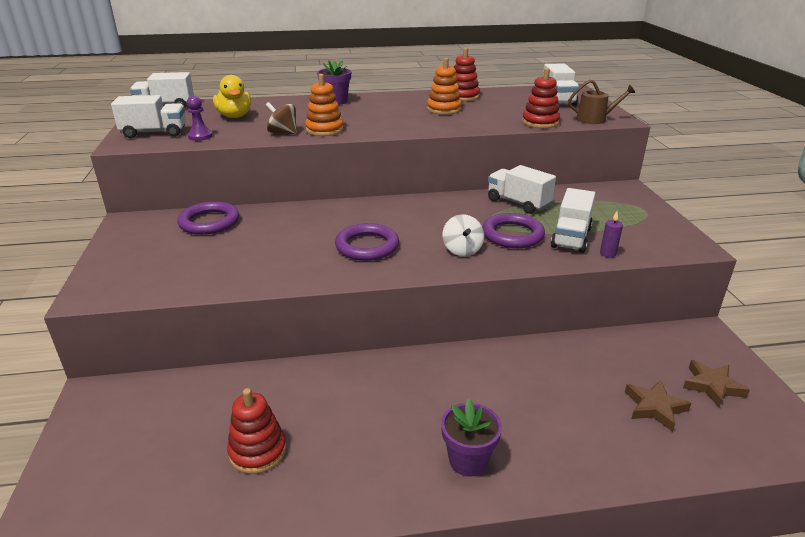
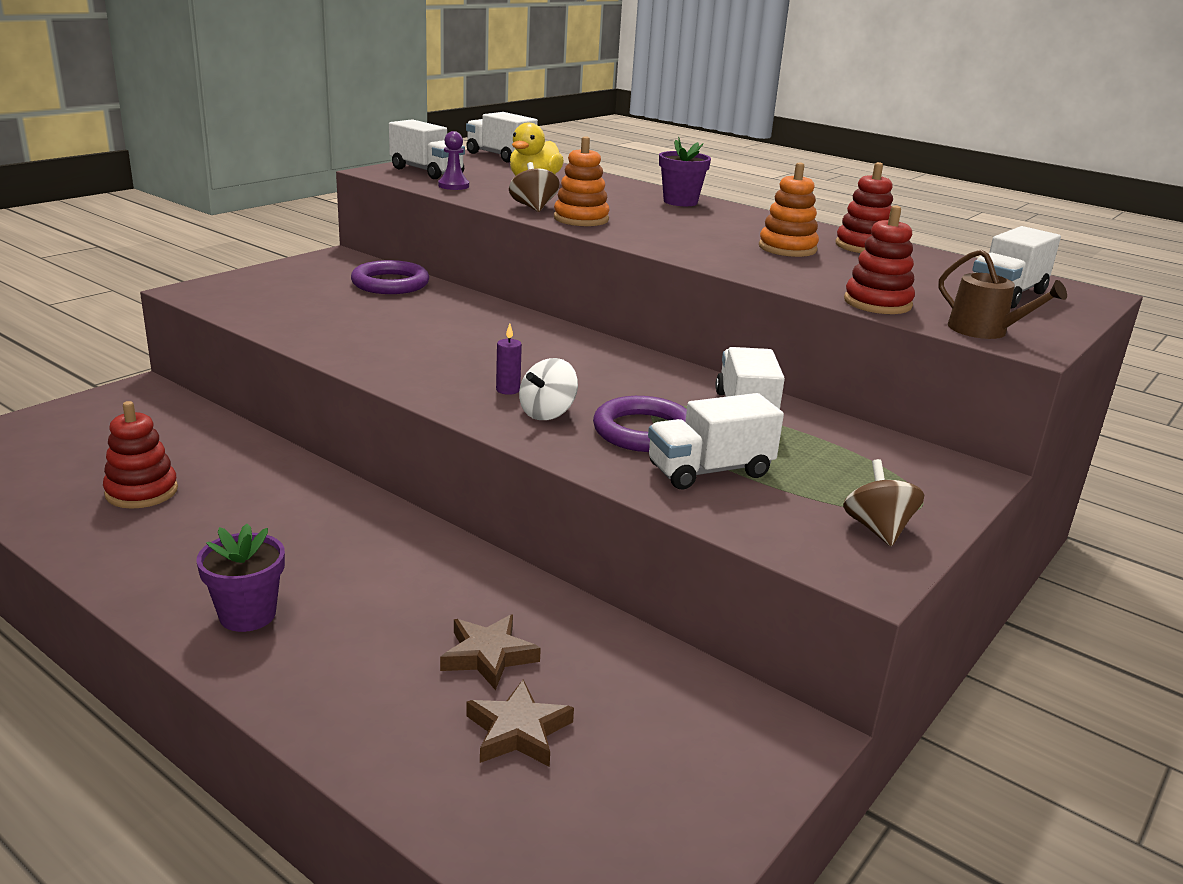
camera: 45 degrees right, 5 degrees down
purple ring [335,223,399,261] -> none
purple candle [600,211,623,258] -> purple candle moved to [496,324,522,395]
brown star [683,360,750,408] -> brown star moved to [440,614,541,690]
none -> brown spinning top [843,459,924,546]

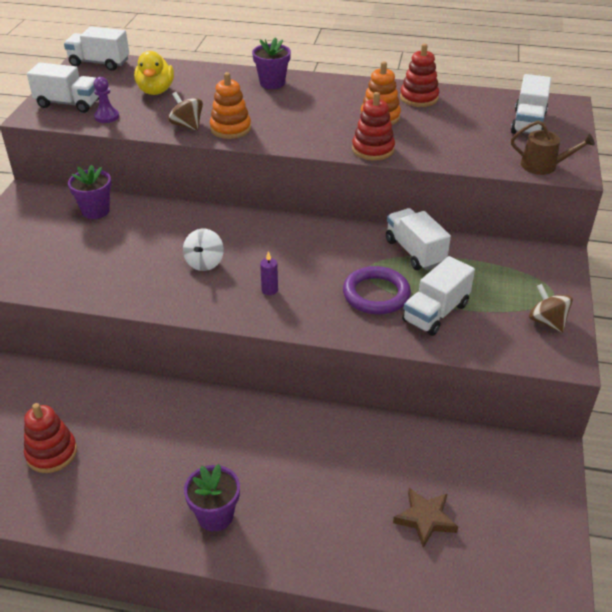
camera: 25 degrees left, 15 degrees up
purple ring [351,260,429,294] -> purple flower pot [68,165,111,219]
brown star [440,614,541,690] -> none
white spinning top [519,358,578,420] -> white spinning top moved to [183,229,224,271]
red stacking toy [844,205,915,314] -> red stacking toy moved to [352,92,395,161]

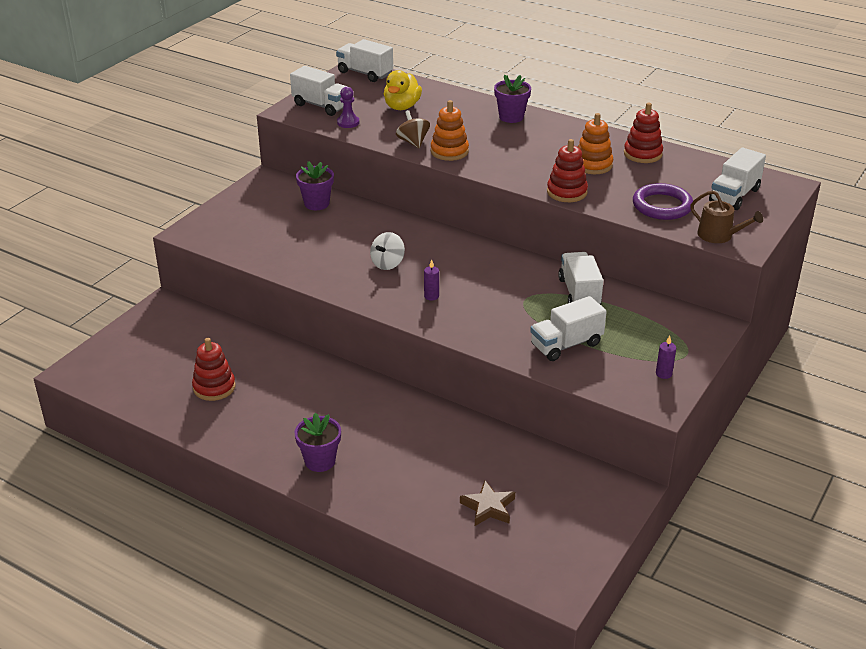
camera: 20 degrees right, 5 degrees down
purple ring [343,266,411,314] -> purple ring moved to [633,183,693,220]
brown spinning top [529,284,573,333] -> purple candle [656,336,676,379]

